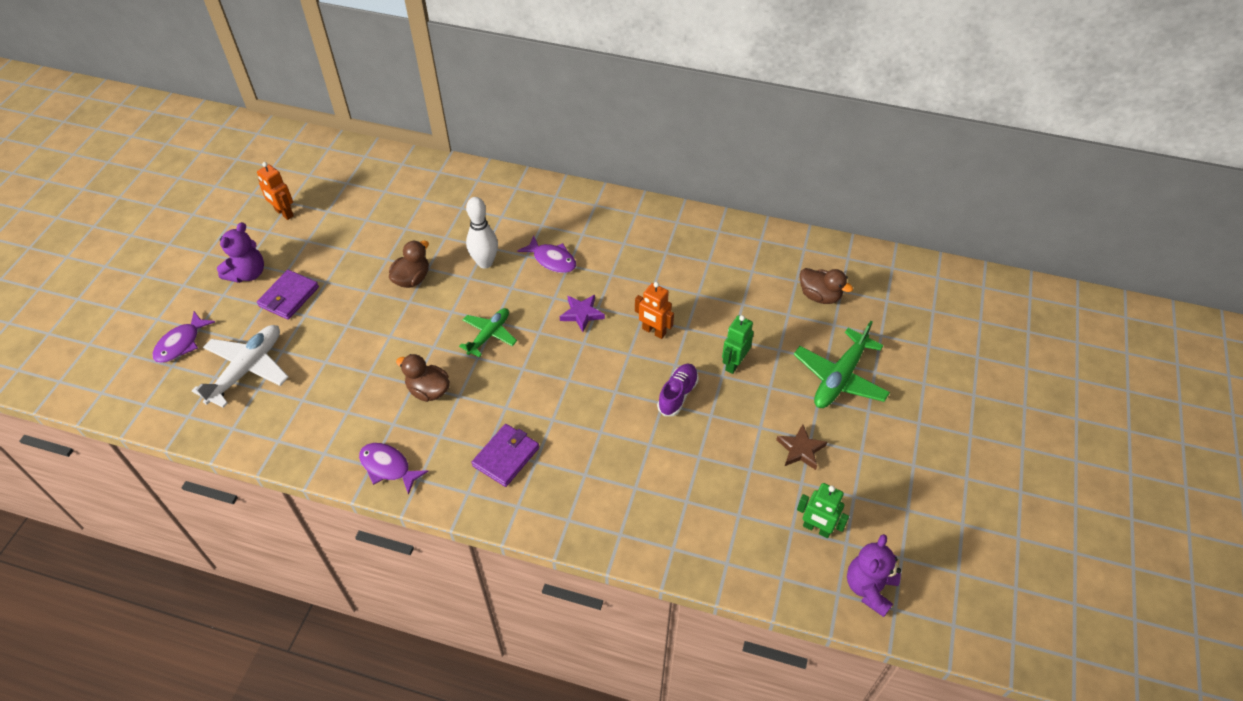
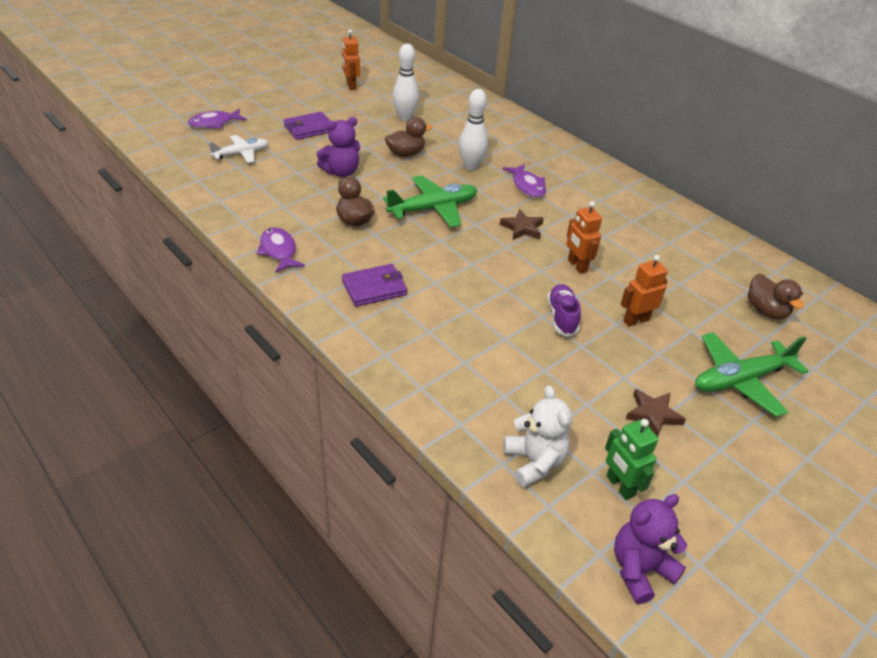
camera: 30 degrees right, 10 degrees down
white plane [192,325,289,408] -> white plane [209,135,269,163], size x0.64
purple teddy bear [217,222,264,283] -> purple teddy bear moved to [317,117,360,177]
green plane [459,308,517,357] -> green plane [383,175,477,228], size x1.56
purple star [560,295,605,332] -> brown star [500,209,544,240]
purple shoe [657,364,699,416] -> purple shoe turned 60 degrees counterclockwise [547,284,581,337]
green robot [722,315,754,374] -> orange robot [620,255,668,327]
none -> white bowling pin [392,43,419,121]
none -> white teddy bear [503,386,572,488]

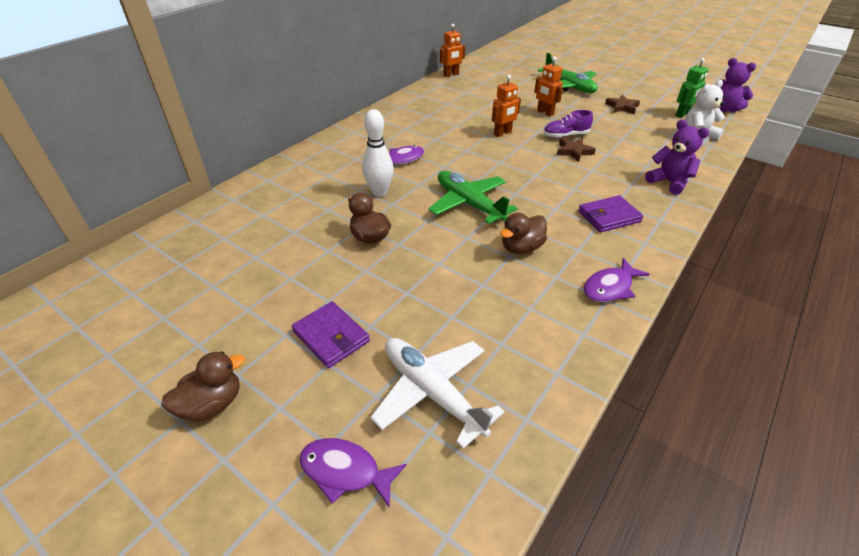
camera: 100 degrees left, 0 degrees up
purple fish [188,109,247,129] -> purple fish turned 150 degrees clockwise [299,438,407,508]
white plane [209,135,269,163] -> white plane [370,338,505,449], size x1.56
purple teddy bear [317,117,360,177] -> purple teddy bear moved to [645,120,709,195]
orange robot [342,29,360,90] -> orange robot moved to [440,24,465,77]
purple wallet [342,264,407,307] -> purple wallet turned 75 degrees counterclockwise [578,195,644,232]
white bowling pin [392,43,419,121] -> none
brown star [500,209,544,240] -> brown star moved to [557,138,596,162]
brown duck [748,274,804,319] -> brown duck moved to [161,351,245,422]

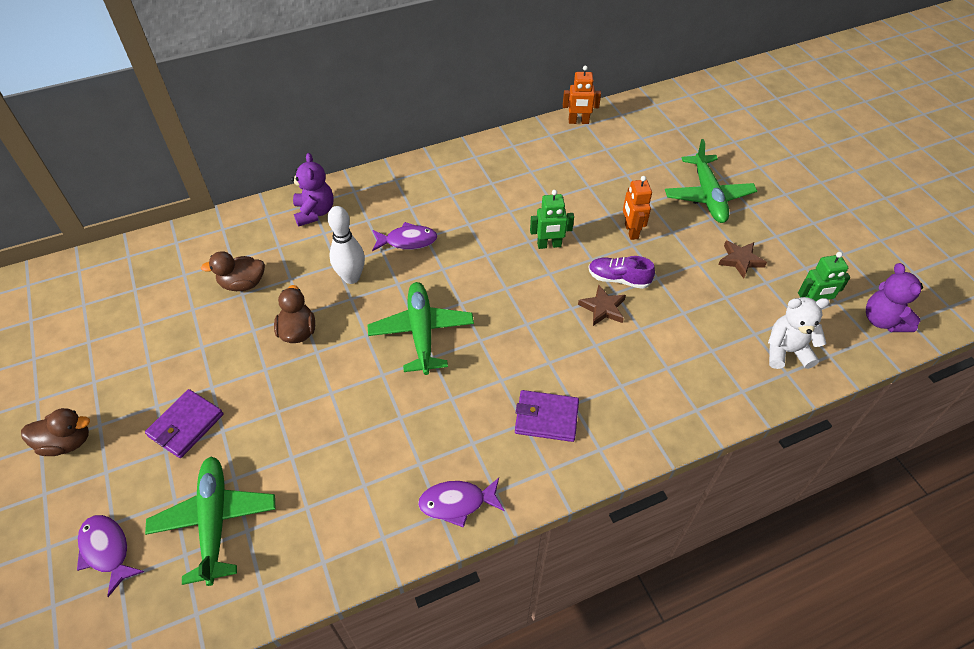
camera: 30 degrees right, 10 degrees up
purple wallet [292,301,370,368] -> purple wallet turned 45 degrees clockwise [145,389,224,458]
white plane [370,338,505,449] -> green plane [145,456,276,586]
orange robot [492,75,521,137] -> green robot [530,190,574,249]
brown duck [500,213,547,254] -> brown duck moved to [201,251,265,291]
purple teddy bear [645,120,709,195] -> purple teddy bear moved to [291,153,334,226]

